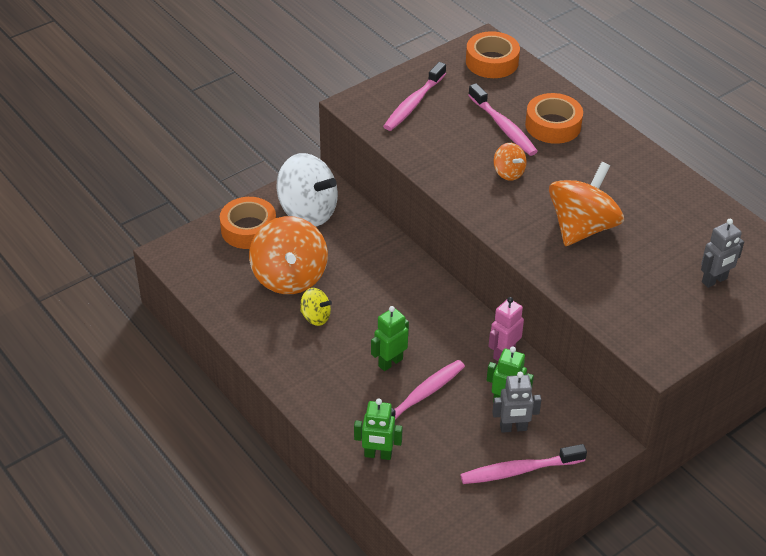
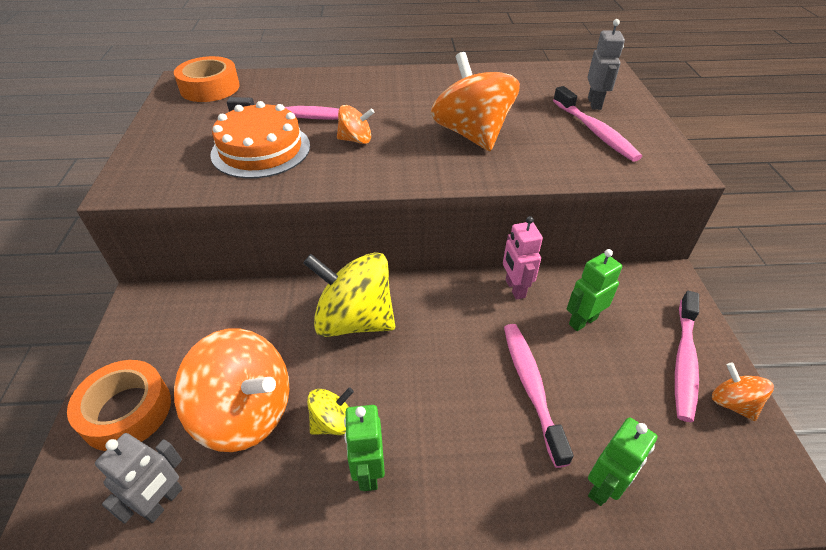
camera: 55 degrees left, 0 degrees up
white spinning top [277,153,338,227] -> none
green robot [371,306,409,371] -> green robot moved to [344,405,385,491]
pink toothbrush [383,62,446,131] -> pink toothbrush moved to [553,86,642,162]
grey robot [492,372,541,433] -> grey robot moved to [95,433,183,523]
orange tape [525,93,583,144] -> none
none -> orange cake [210,101,310,179]
none -> yellow spinning top [303,252,395,337]
none -> orange spinning top [712,363,774,421]

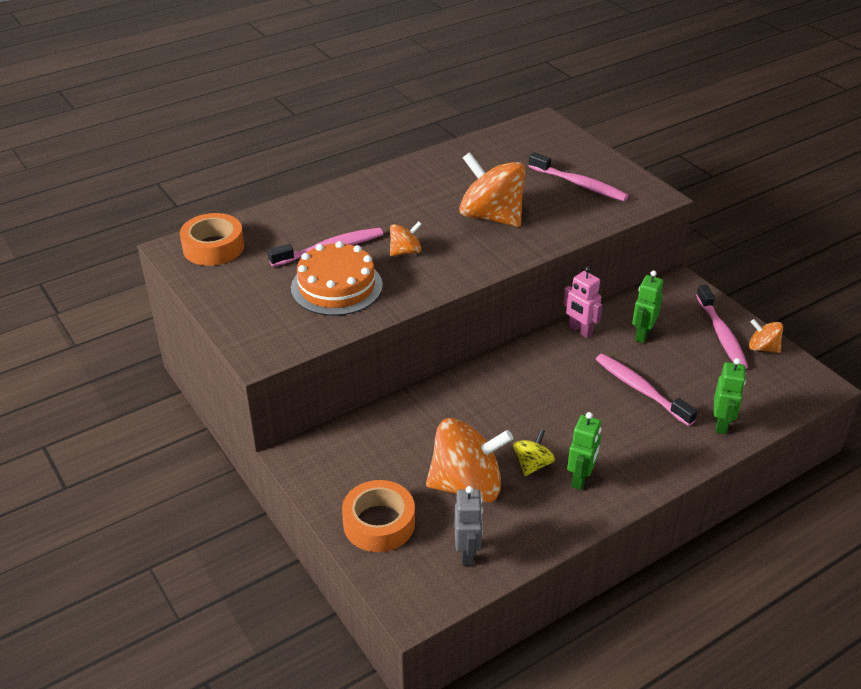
camera: 30 degrees left, 5 degrees down
yellow spinning top [303,252,395,337] -> none
green robot [344,405,385,491] -> green robot turned 120 degrees counterclockwise [567,412,601,490]
grey robot [587,19,625,110] -> none

